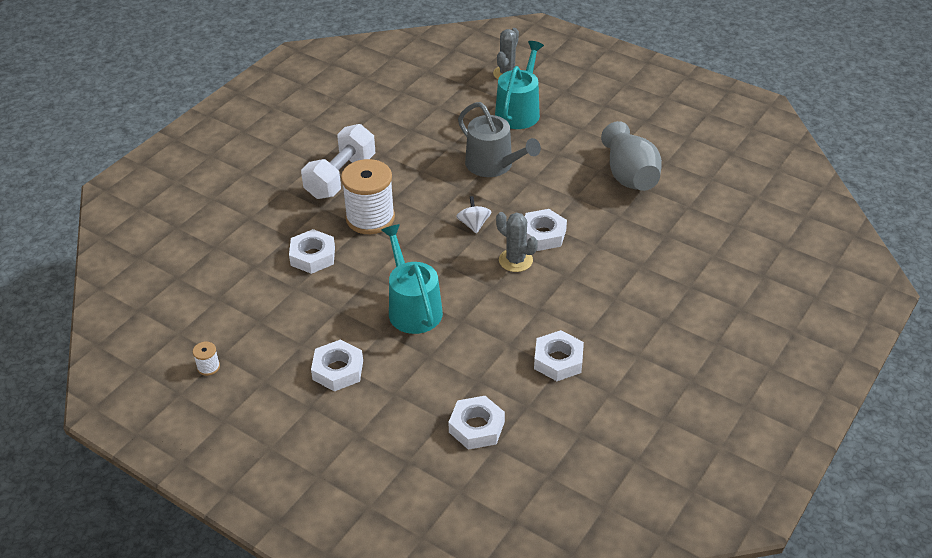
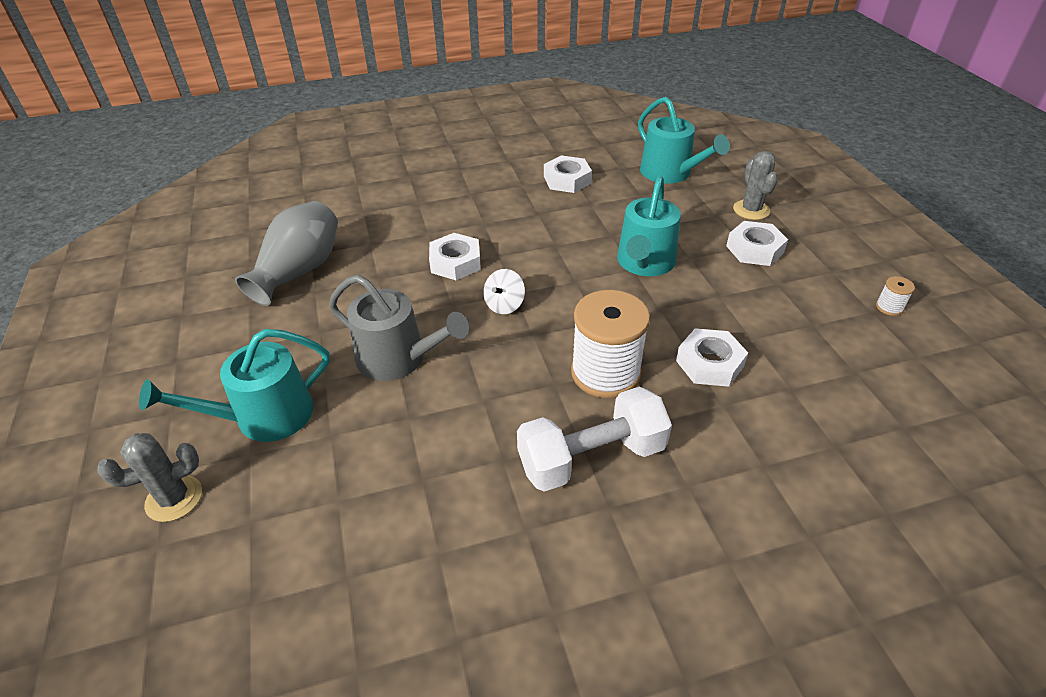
camera: 140 degrees left, 0 degrees up
white nut [448,396,505,450] -> turquoise watering can [638,97,730,184]
grey watering can [458,102,541,177] -> grey watering can turned 120 degrees clockwise [329,275,469,381]
grey cactus [496,212,538,272] -> grey cactus moved to [733,151,778,220]

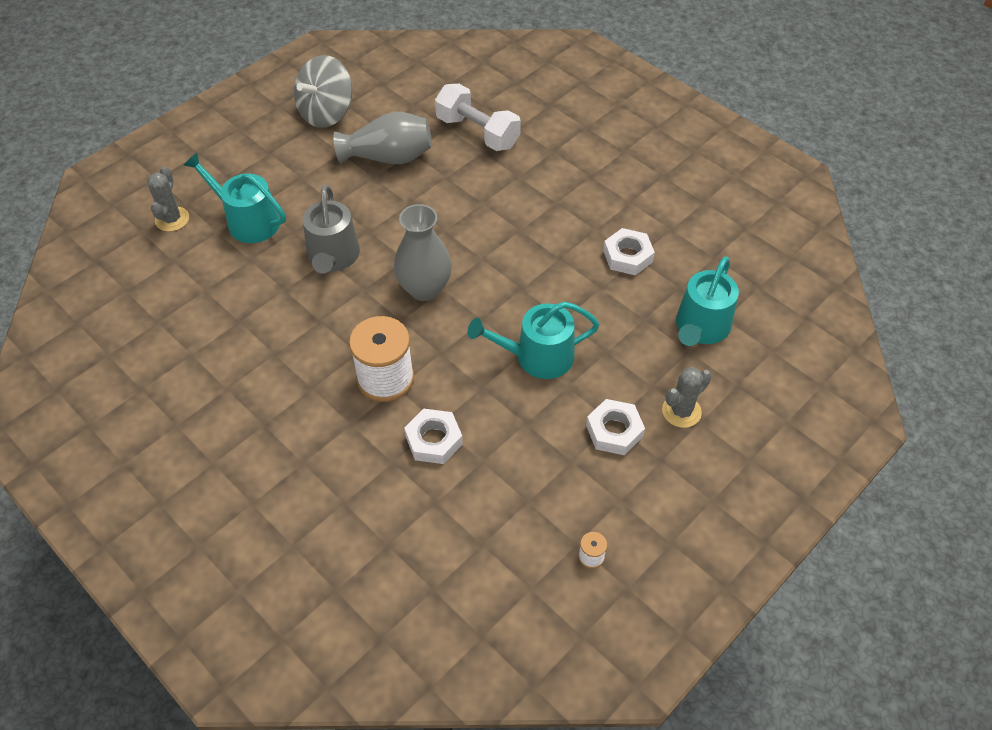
camera: 60 degrees right, 10 degrees up
grey cactus [97,433,202,522] -> grey cactus turned 60 degrees clockwise [147,166,189,232]
white nut [429,233,481,280] -> none
white spinning top [483,269,525,314] -> grey vase [394,204,452,301]
white dumbbell [517,387,672,492] -> white dumbbell moved to [435,84,521,151]
none -> grey spinning top [294,55,352,128]

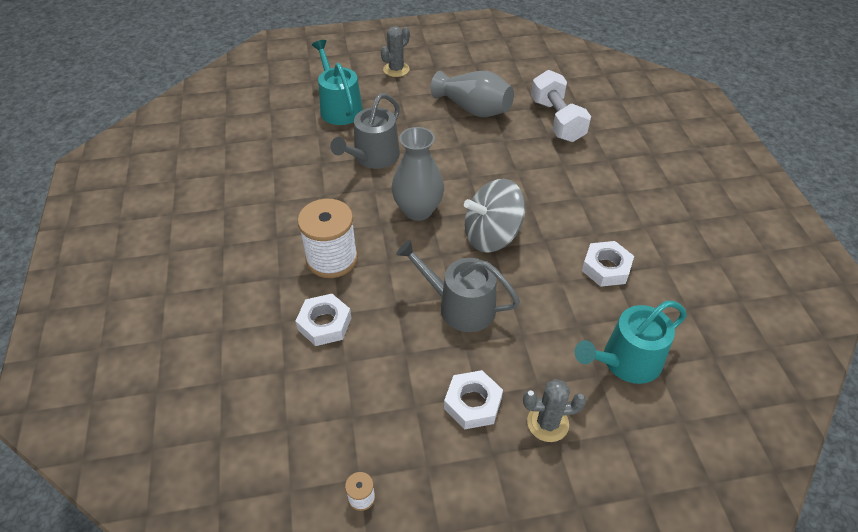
camera: 35 degrees right, 5 degrees down
grey cactus [147,166,189,232] -> grey cactus moved to [381,26,410,77]
grey spinning top [294,55,352,128] -> grey spinning top moved to [464,179,525,253]
turquoise watering can [468,302,600,379] -> grey watering can [396,240,520,332]

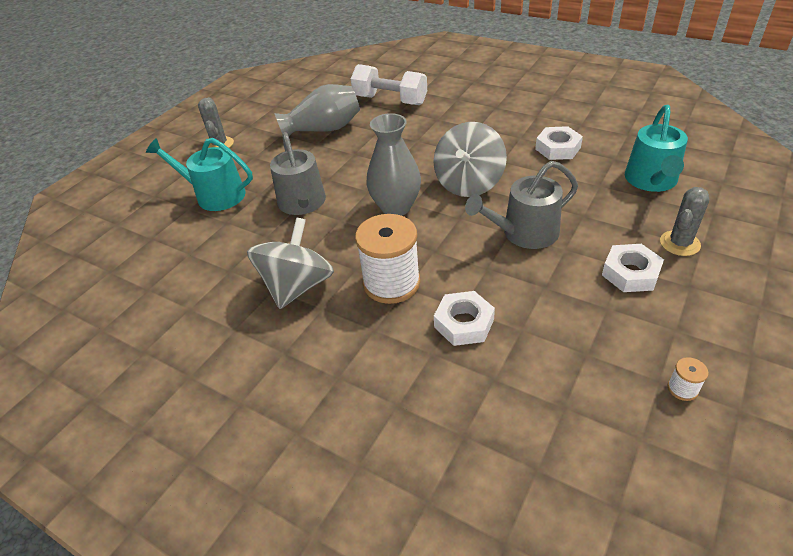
camera: 45 degrees left, 5 degrees down
none -> grey spinning top [247,217,334,309]

